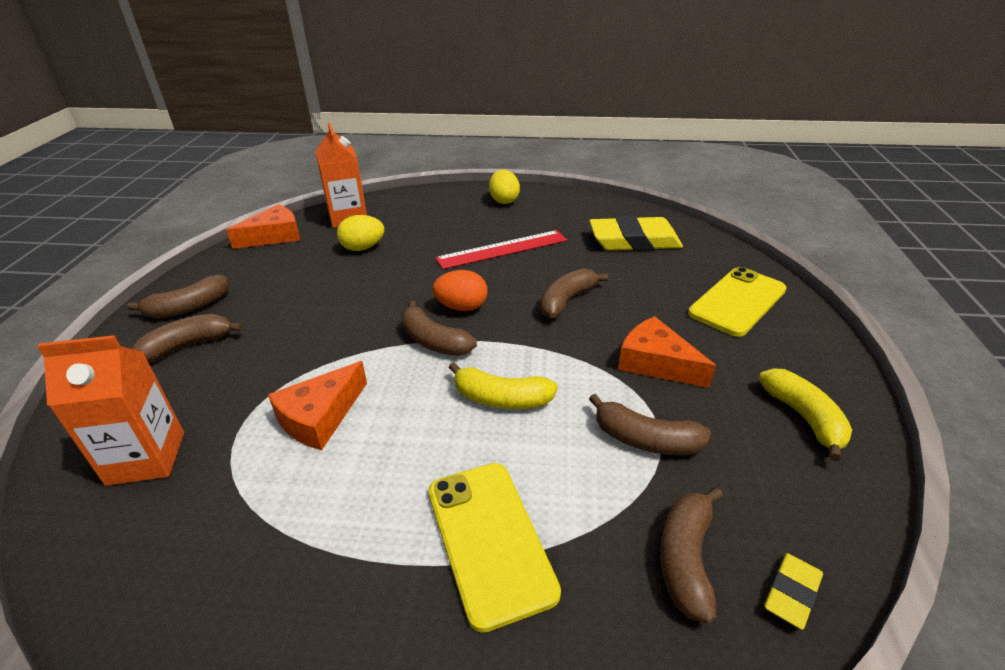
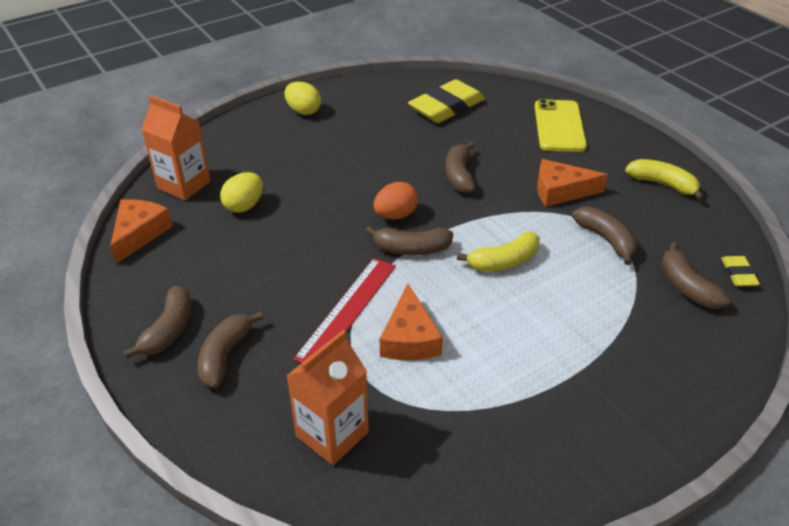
camera: 40 degrees left, 5 degrees up
yellow phone [429,463,561,633] -> none
red ruler [435,230,567,269] -> red ruler moved to [294,258,396,363]
brown banana [589,394,711,455] -> brown banana turned 105 degrees counterclockwise [572,206,637,265]

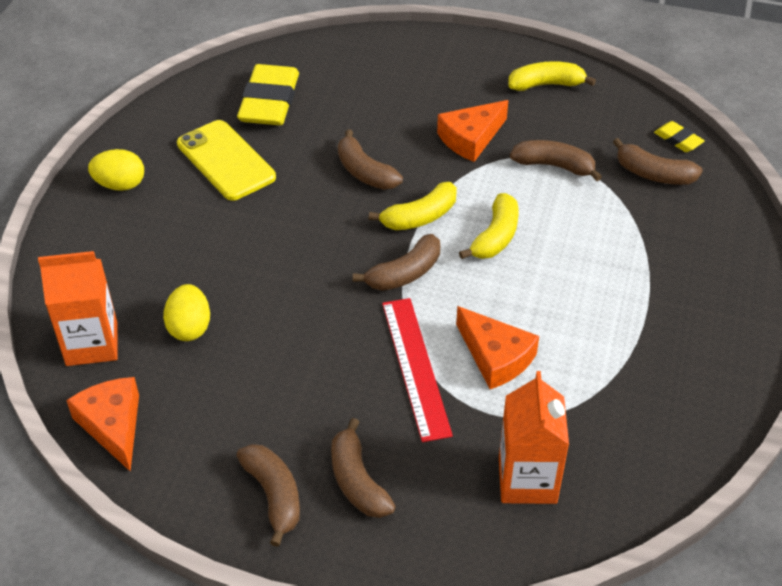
camera: 40 degrees left, 5 degrees up
orange egg [373,182,418,220] -> none
yellow phone [535,99,587,152] -> yellow phone moved to [177,120,276,201]
none -> yellow banana [369,182,457,230]

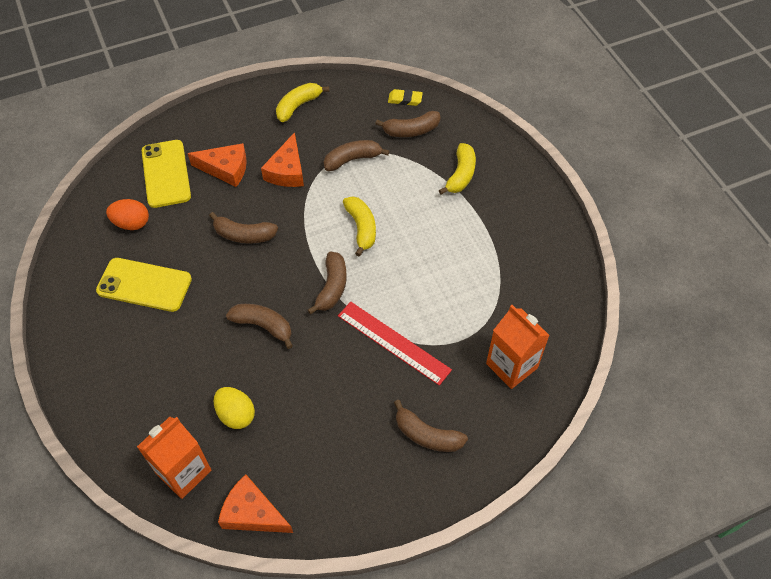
camera: 40 degrees left, 10 degrees up
yellow egg [88,149,144,191] -> none
yellow eraser [237,64,299,125] -> orange egg [106,199,149,230]
brown banana [237,444,300,547] -> brown banana moved to [226,304,293,349]
yellow banana [369,182,457,230] -> yellow banana moved to [439,143,476,195]
orange cheese [456,306,539,389] -> orange cheese moved to [188,143,247,187]
none -> yellow phone [142,140,191,208]

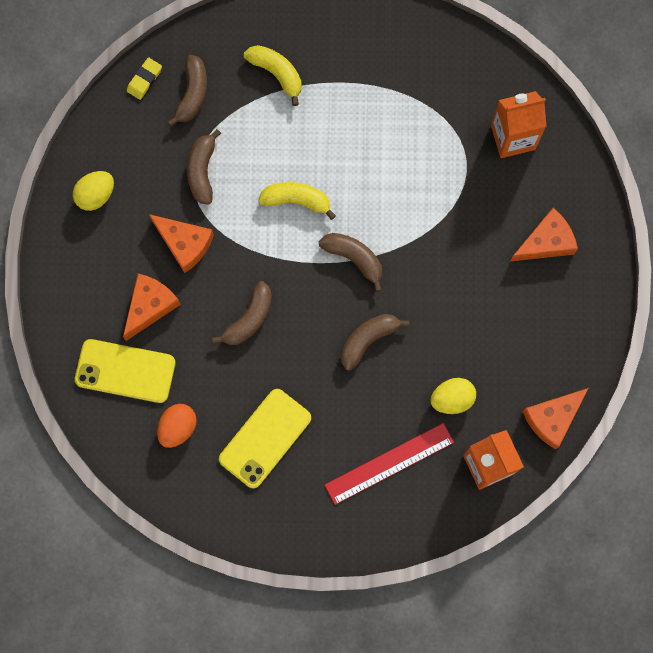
camera: 65 degrees left, 20 degrees up
yellow banana [276,83,329,122] -> yellow egg [73,171,114,211]
red ruler [338,302,452,386] -> red ruler moved to [325,423,454,505]
brown banana [394,400,468,452] -> orange cheese [510,208,578,261]

